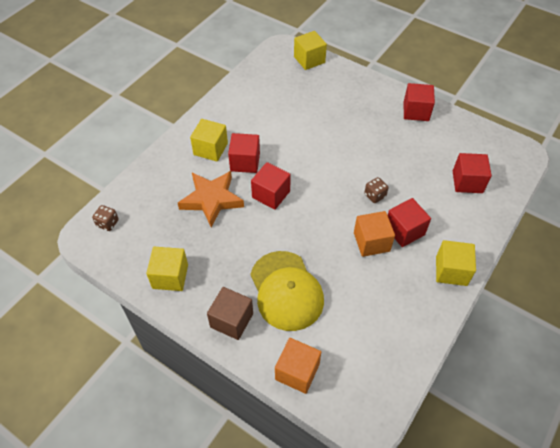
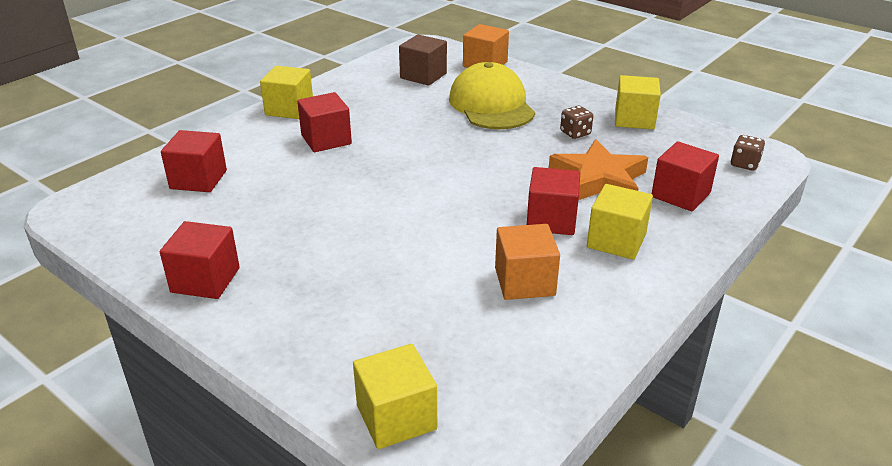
camera: 175 degrees left, 20 degrees down
brown cube [207,287,253,340] -> brown cube moved to [399,35,447,86]
red cube [251,162,291,210] -> red cube moved to [652,141,719,211]
orange cube [354,211,395,257] -> orange cube moved to [495,224,560,300]
brown dice [364,177,388,203] -> brown dice moved to [560,106,593,139]

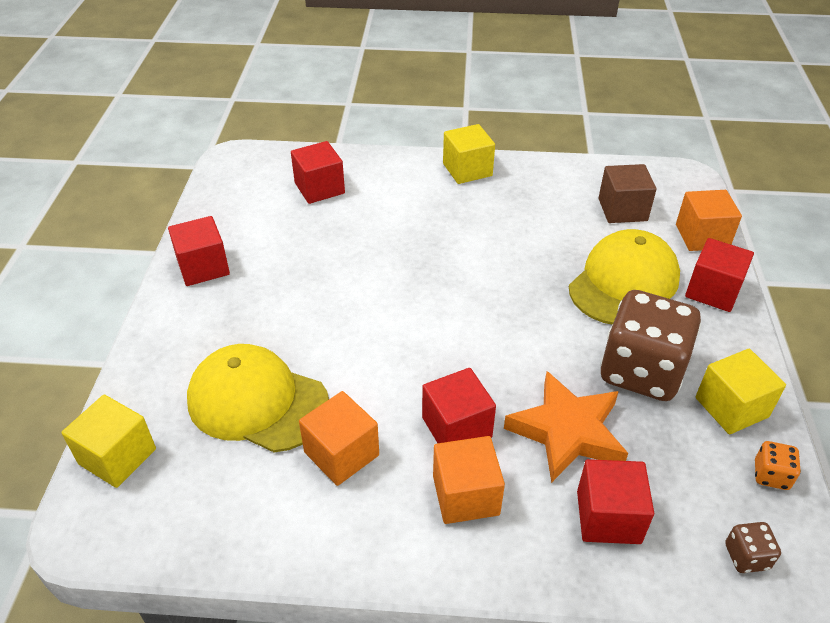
camera: 55 degrees right, 10 degrees up
red cube [297,92,352,152] -> red cube moved to [685,238,754,312]
brown dice [560,106,593,139] -> brown dice [600,290,701,401], size x2.44
yellow cube [587,184,653,260] -> orange cube [433,436,505,524]
none -> yellow cap [187,344,329,452]
none -> orange dice [755,441,801,490]

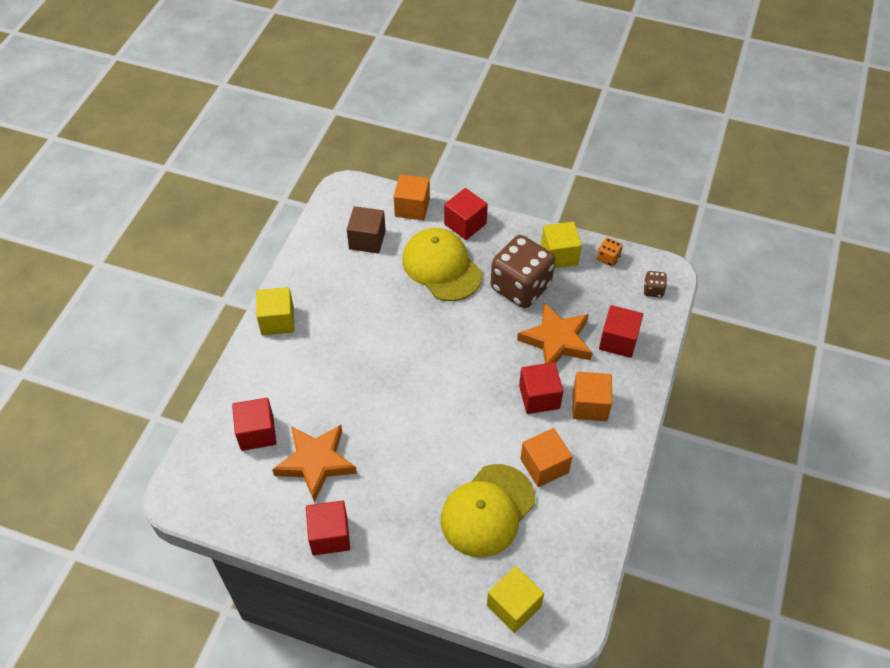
camera: 75 degrees left, 10 degrees up
none -> orange star [272,425,357,502]

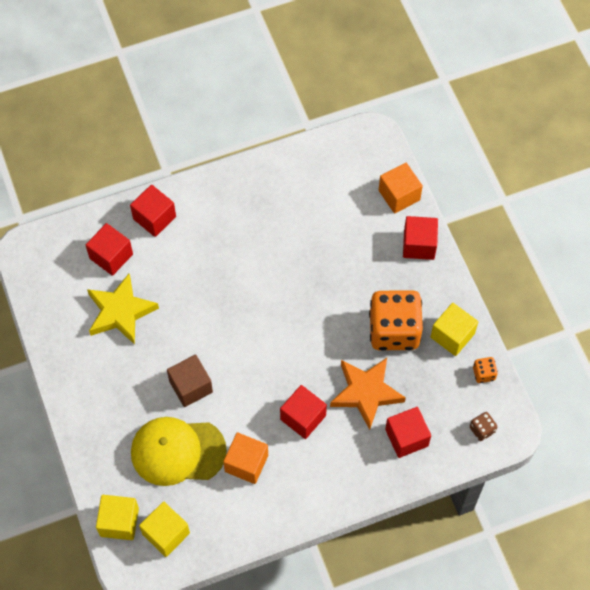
camera: 50 degrees right, 10 degrees up
yellow cube [256,287,295,335] -> yellow cube moved to [139,502,190,557]
orange star [272,425,357,502] -> yellow star [87,274,159,345]
red cube [306,501,350,555] -> red cube moved to [130,185,176,237]
brown cube [347,206,386,253] -> brown cube moved to [167,355,213,407]
yellow cap [402,228,482,301] -> none
brown dice [491,235,555,308] -> orange dice [369,290,423,350]
orange cube [572,372,612,421] -> none

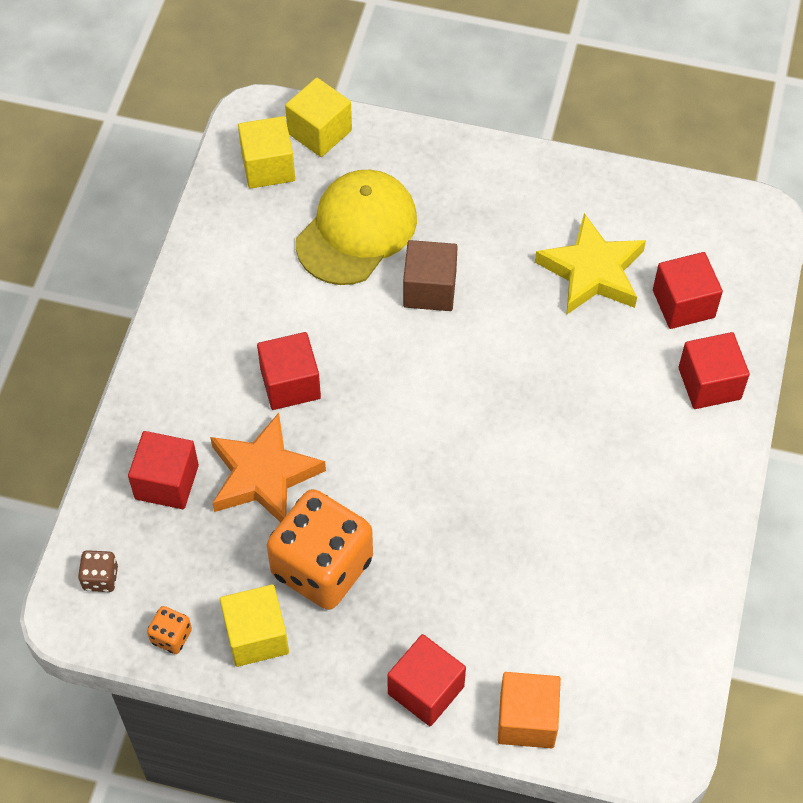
camera: 125 degrees right, 5 degrees down
orange cube [223,432,268,484] -> none

